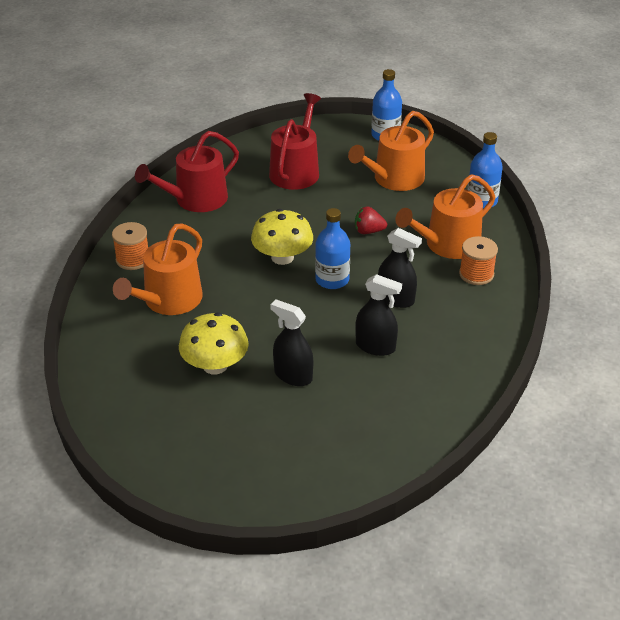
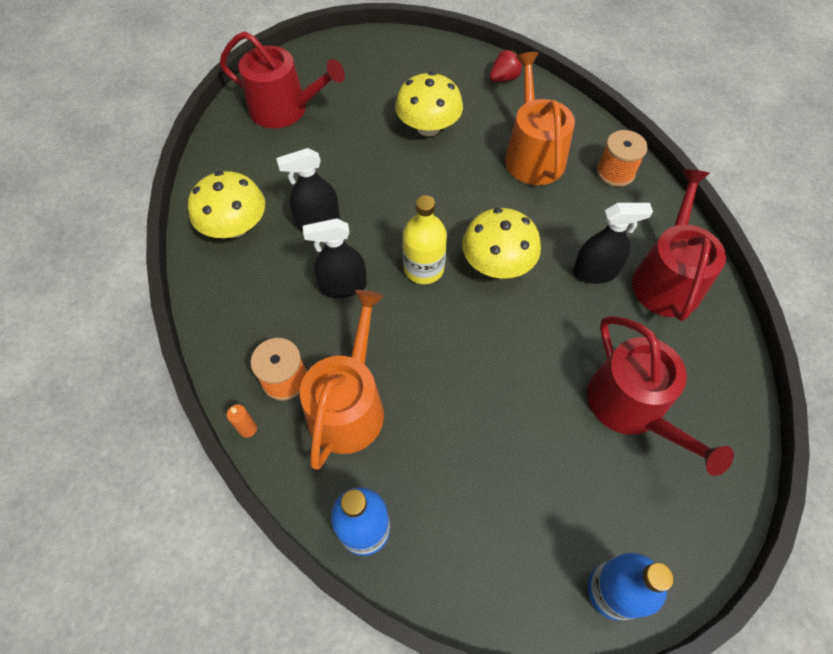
camera: 140 degrees right, 20 degrees up
black spray bottle [270,299,313,386] -> black spray bottle moved to [573,203,653,284]
blue bottle [315,208,350,289] -> yellow bottle [403,195,447,284]
orange watering can [348,111,434,191] -> none
red strawberry [355,206,387,234] -> red strawberry moved to [490,50,522,82]
none -> yellow mushroom [188,171,265,238]
none -> red watering can [220,31,345,128]
none -> orange candle [227,405,257,438]

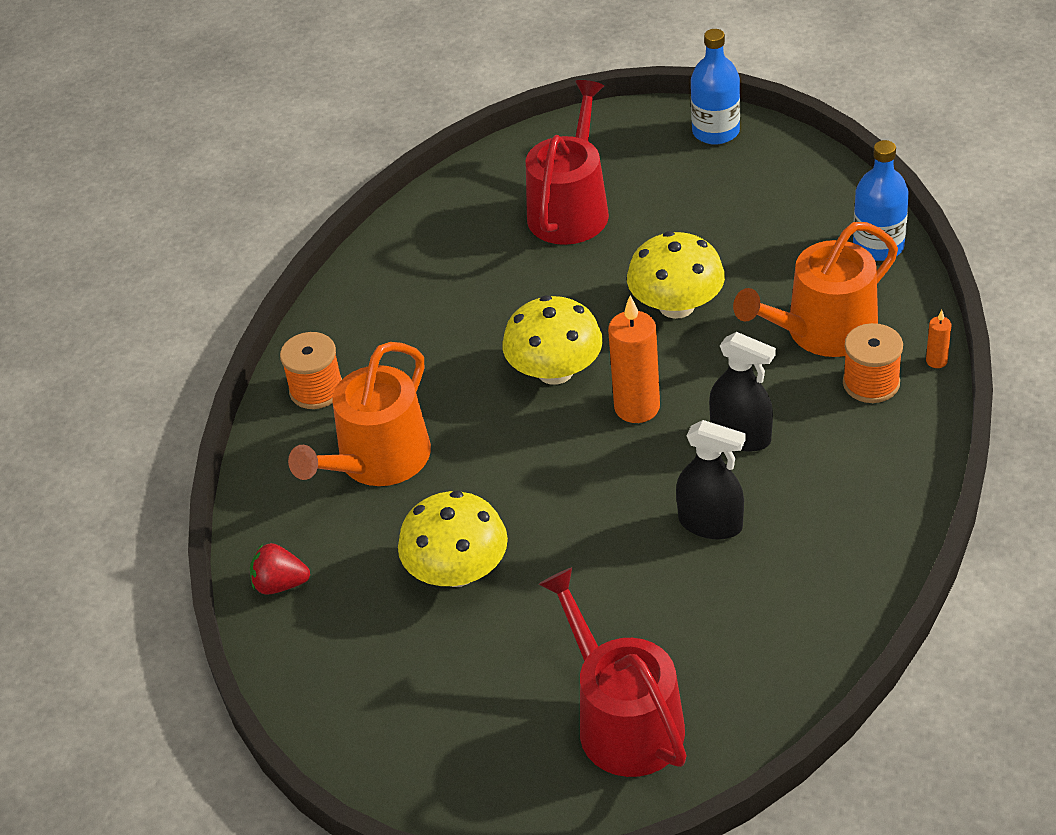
camera: 135 degrees left, 15 degrees down
yellow mushroom [188,171,265,238] -> yellow mushroom moved to [627,231,725,319]
yellow bottle [403,195,447,284] -> orange candle [608,295,660,423]
black spray bottle [573,203,653,284] -> none
red watering can [632,169,726,321] -> none

